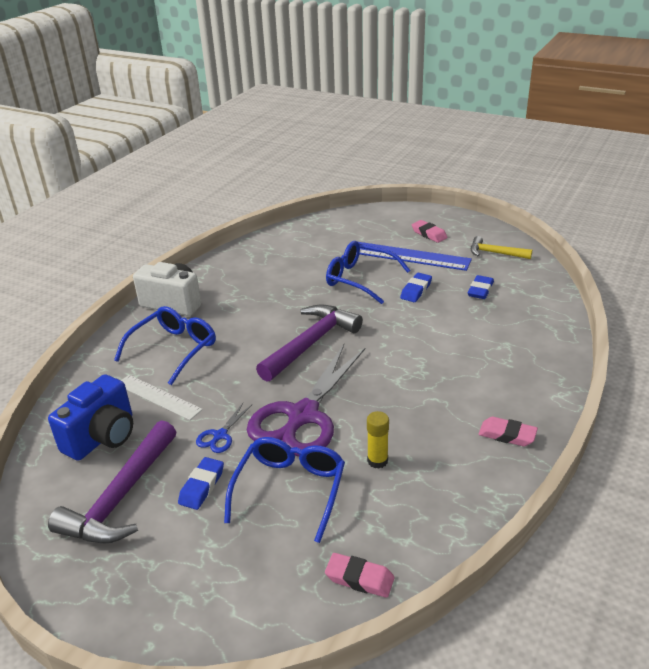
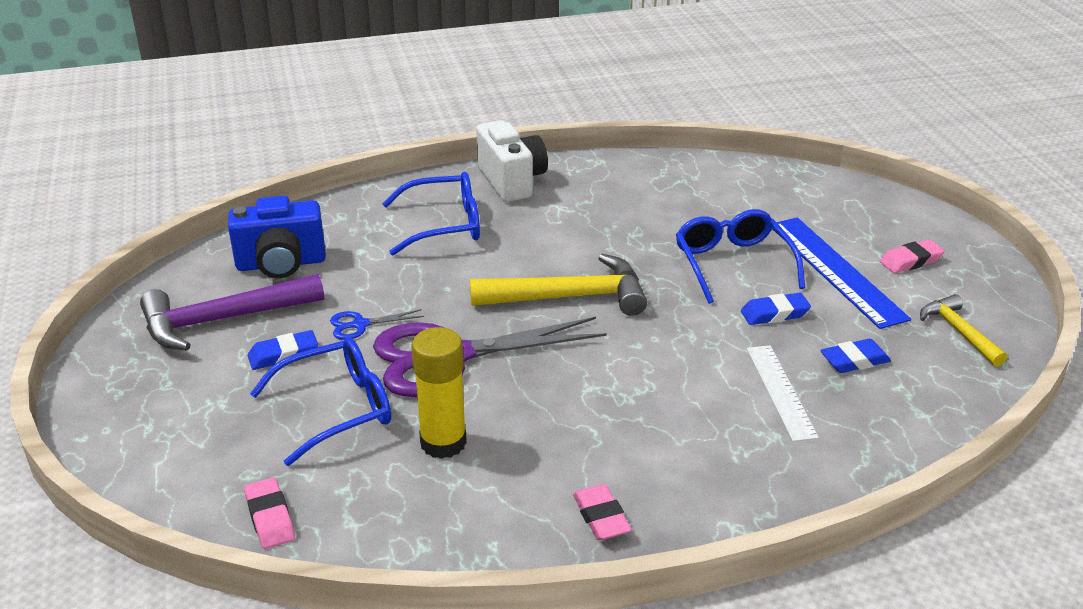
camera: 45 degrees right, 0 degrees up
white ruler [121,375,203,420] -> white ruler moved to [747,345,819,442]
purple hammer [256,305,363,382] -> yellow hammer [470,254,647,316]
yellow glue stick [367,411,389,469] -> yellow glue stick [411,327,467,459], size x1.68
pink eraser [412,220,448,243] -> pink eraser turned 60 degrees clockwise [880,239,945,273]

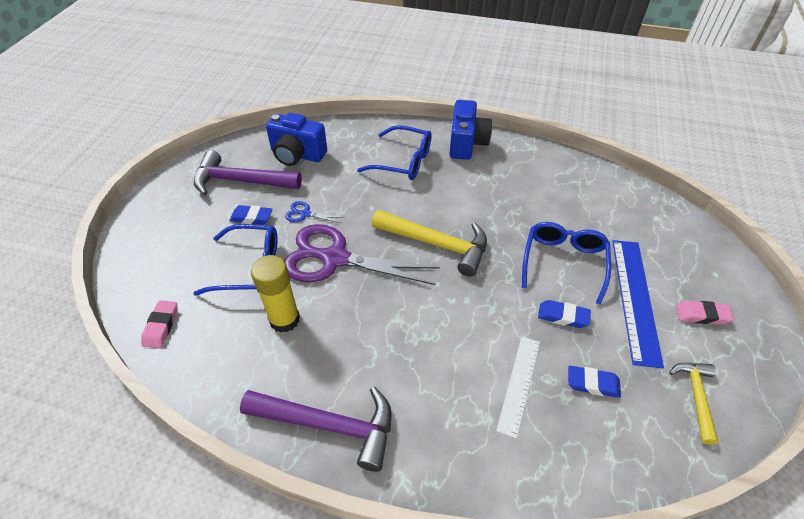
camera: 30 degrees right, 15 degrees up
white camera [476,120,548,202] -> blue camera [450,100,492,160]
pink eraser [573,484,632,540] -> purple hammer [240,387,392,472]

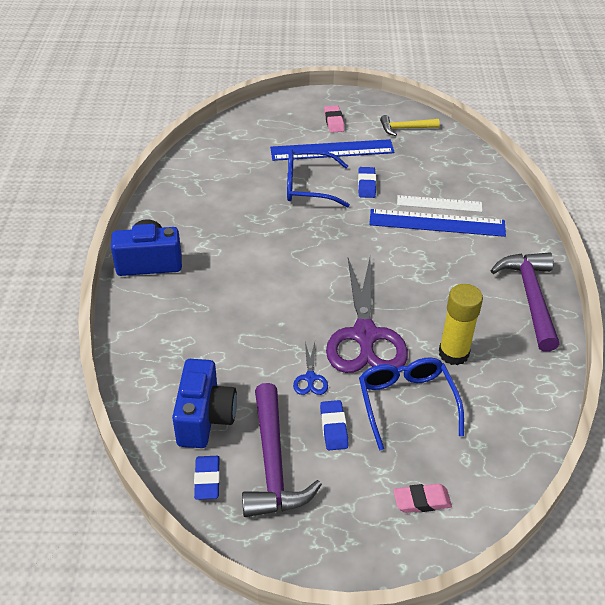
camera: 105 degrees left, 5 degrees down
pink eraser [141,300,177,349] -> pink eraser moved to [393,484,452,513]
blue glasses [357,125,432,180] -> none
yellow hammer [372,210,487,277] -> none
blue eraser [568,366,621,398] -> blue eraser moved to [194,456,220,500]
none -> blue ruler [369,209,506,237]

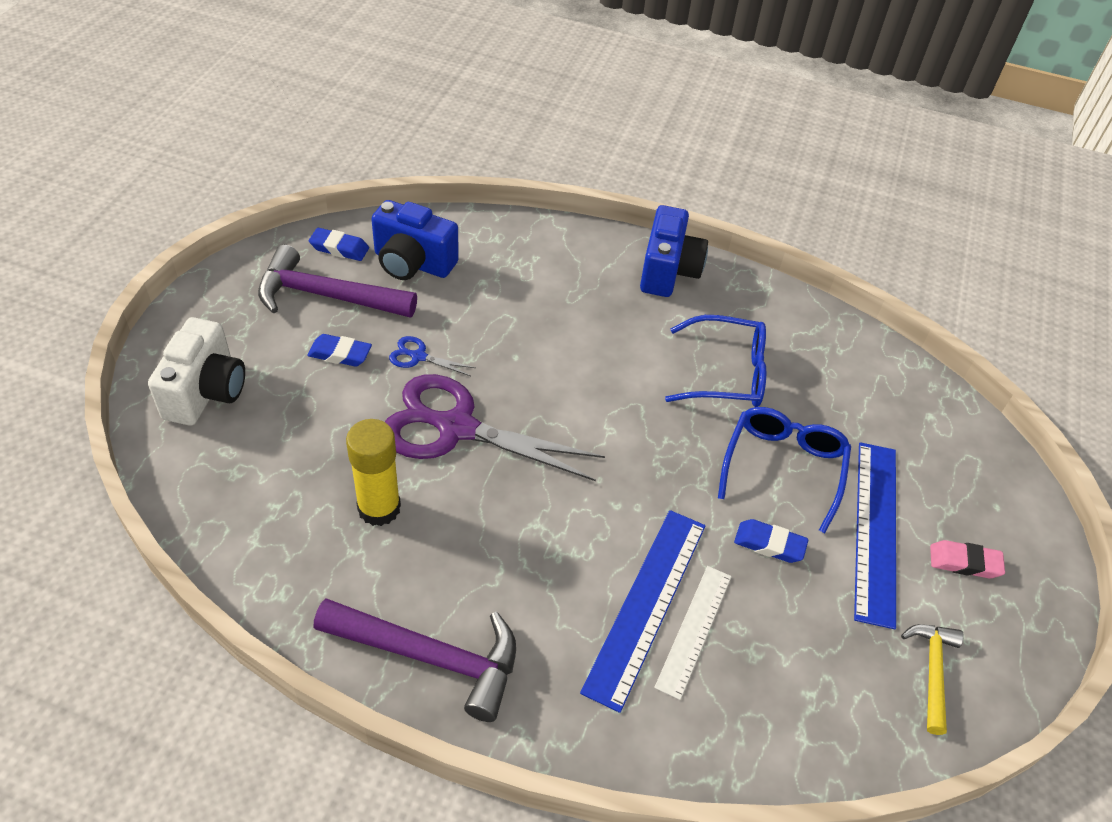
camera: 105 degrees right, 5 degrees up
blue glasses [359,357,464,451] -> blue glasses moved to [665,315,766,407]
pink eraser [393,484,452,513] -> white camera [148,317,245,425]

